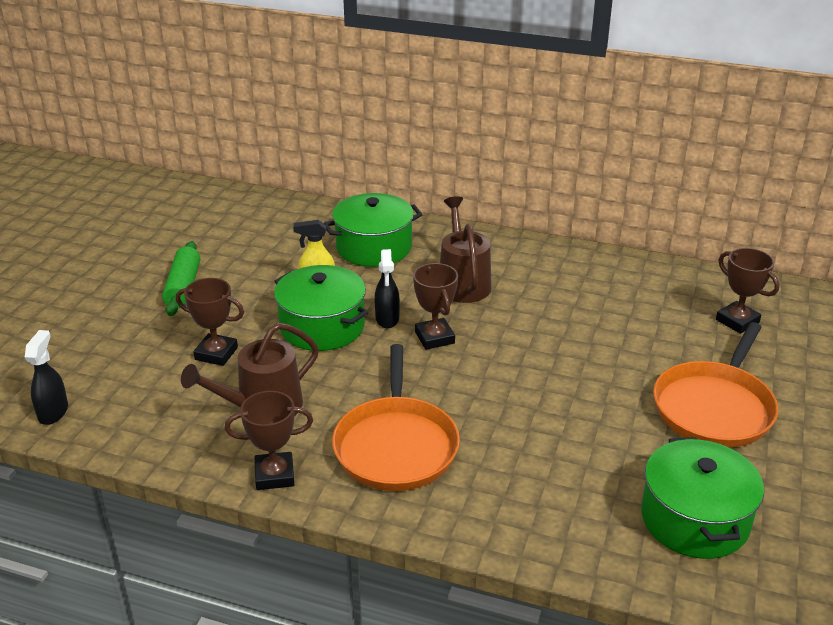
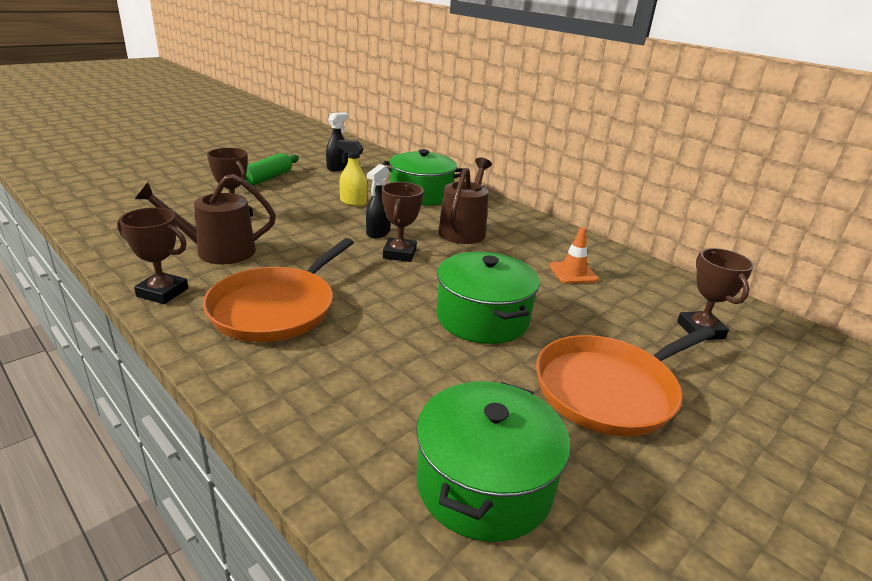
camera: 25 degrees right, 5 degrees down
black spray bottle [25,330,68,425] -> black spray bottle moved to [326,112,348,171]
green pot [274,265,368,351] -> green pot moved to [436,252,540,344]
none -> orange traffic cone [549,227,599,284]

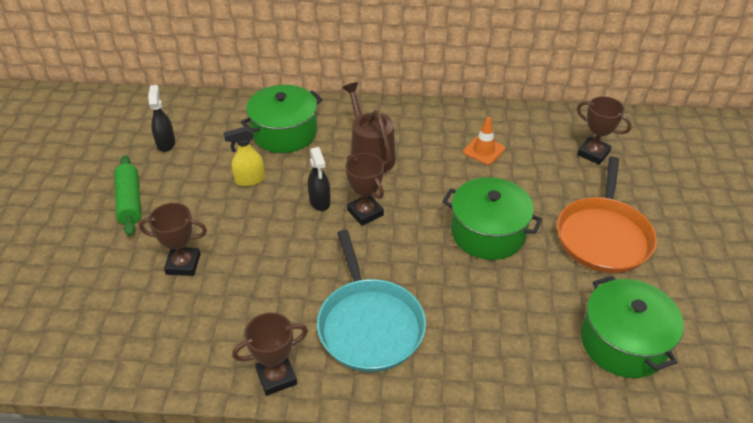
camera: 40 degrees left, 15 degrees up
brown watering can [135,174,276,264] -> none
orange pan [203,238,354,342] -> turquoise pan [317,230,426,372]

